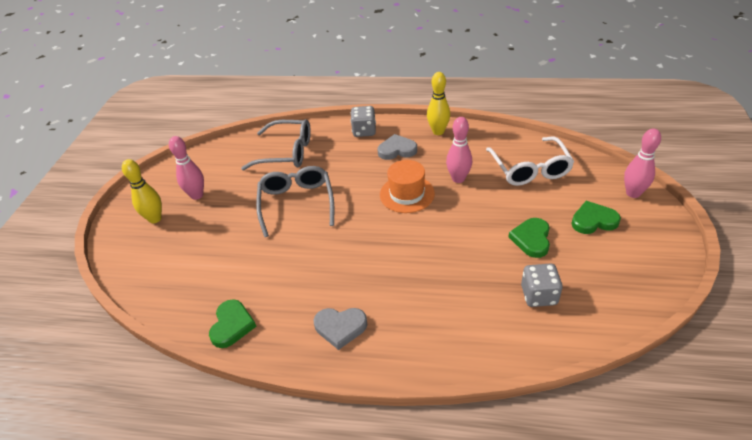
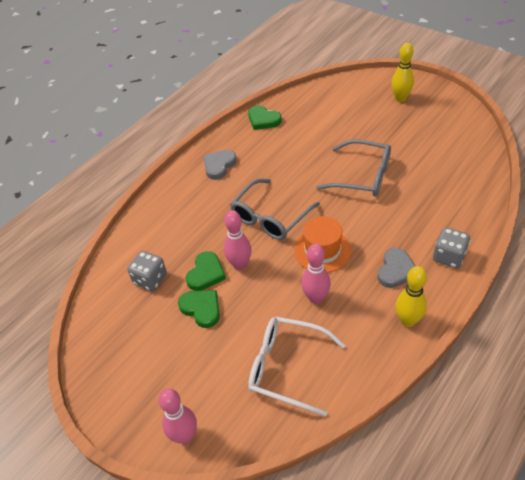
camera: 120 degrees right, 5 degrees up
pink bowling pin [169,136,204,200] -> pink bowling pin moved to [224,210,252,270]
grey glasses [241,119,311,170] -> grey glasses moved to [230,179,320,240]
green heart [571,201,621,234] -> green heart moved to [186,251,226,291]

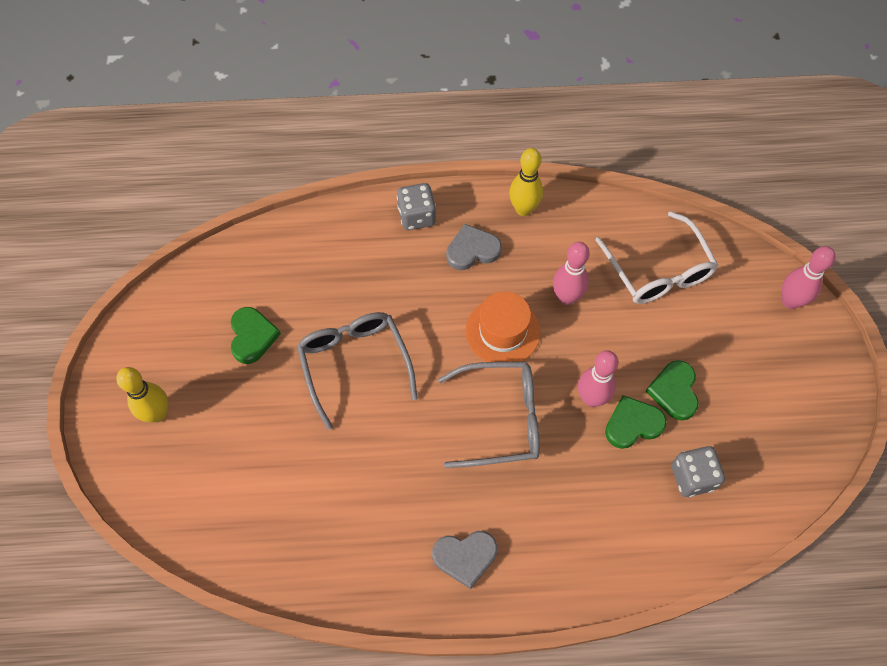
camera: 135 degrees left, 15 degrees up
green heart [248,105,282,130] -> green heart moved to [231,307,281,364]

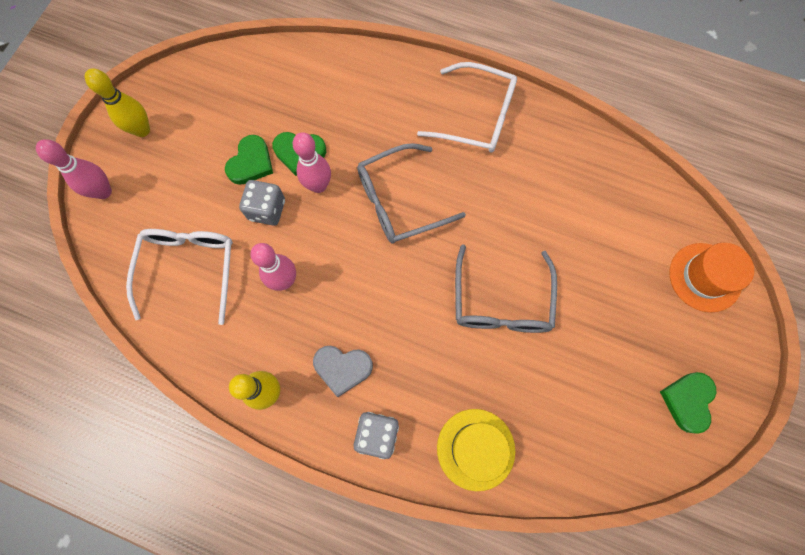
camera: 155 degrees left, 10 degrees up
yellow bowling pin [116,367,168,422] -> yellow bowling pin moved to [85,68,150,137]
green heart [231,307,281,364] -> green heart moved to [660,372,716,434]
grey heart [432,531,497,589] -> white glasses [417,62,517,152]
grey glasses [438,362,540,468] -> grey glasses turned 45 degrees counterclockwise [357,143,466,244]
orange hat [466,291,540,362] -> orange hat moved to [669,243,754,313]
grey dice [671,446,725,497] -> grey dice moved to [239,180,285,226]
none -> yellow hat [437,409,515,491]

